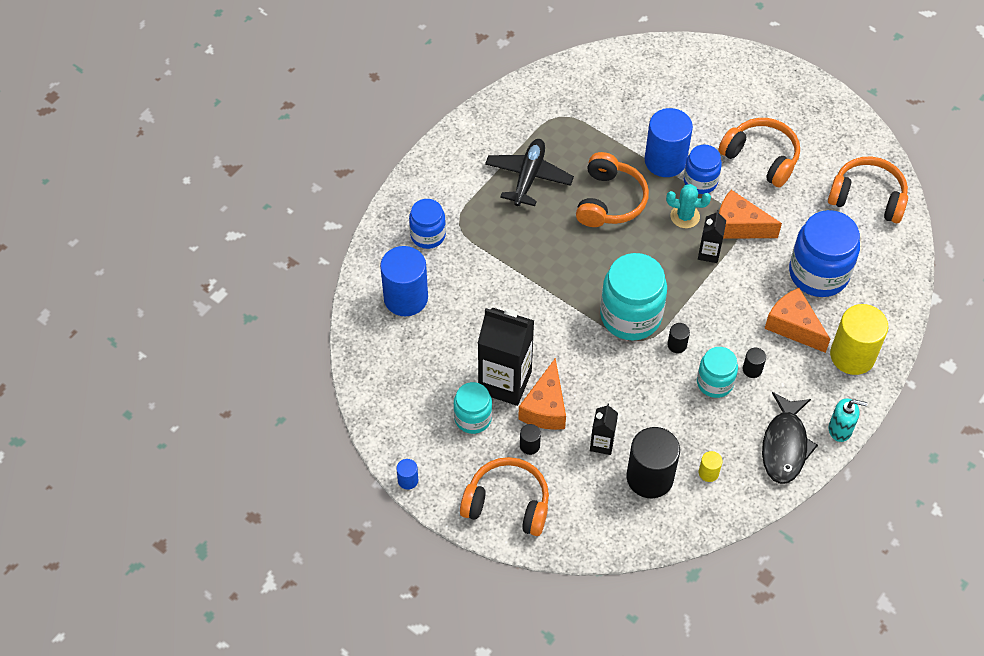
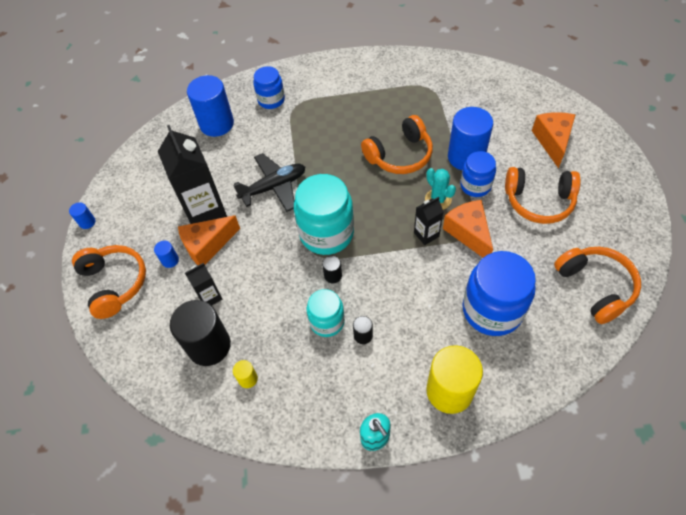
camera: 50 degrees right, 0 degrees up
turquoise jar [454,382,492,434] -> none
black plane [485,139,574,206] -> black plane moved to [233,153,305,212]
black cylinder [520,424,541,455] -> blue cylinder [154,241,179,268]
orange headphones [718,118,800,187] -> orange headphones turned 105 degrees clockwise [505,167,581,224]
black fish [762,392,818,484] -> none
orange cheese [765,288,830,353] -> orange cheese moved to [532,112,575,168]

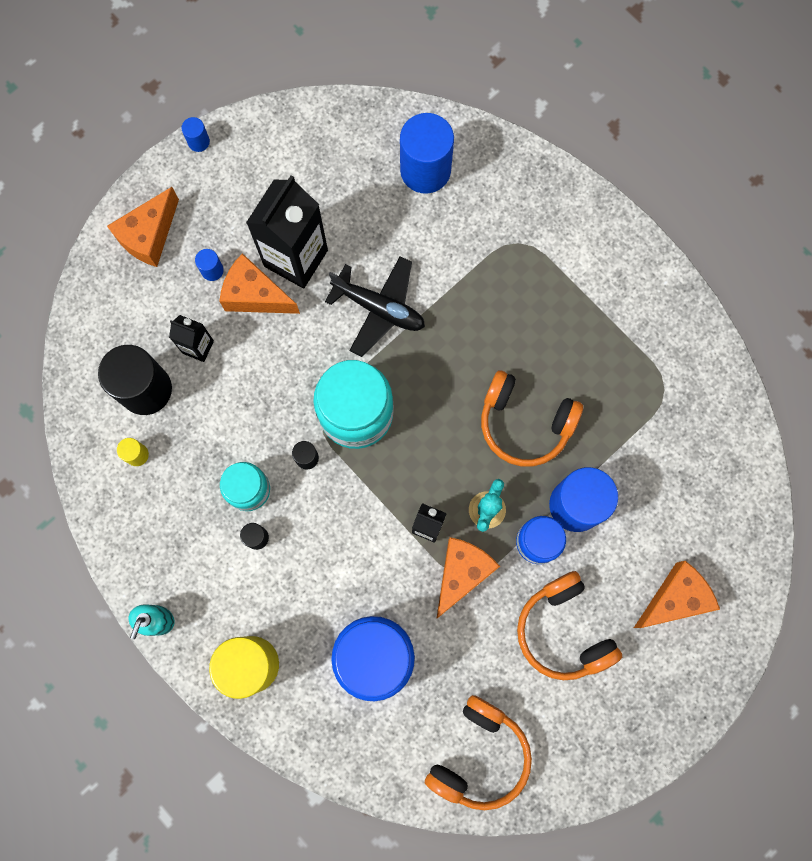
camera: 50 degrees right, 20 degrees up
orange headphones [72,245,146,319] -> orange cheese [107,187,179,267]
blue jar [253,66,285,109] -> none

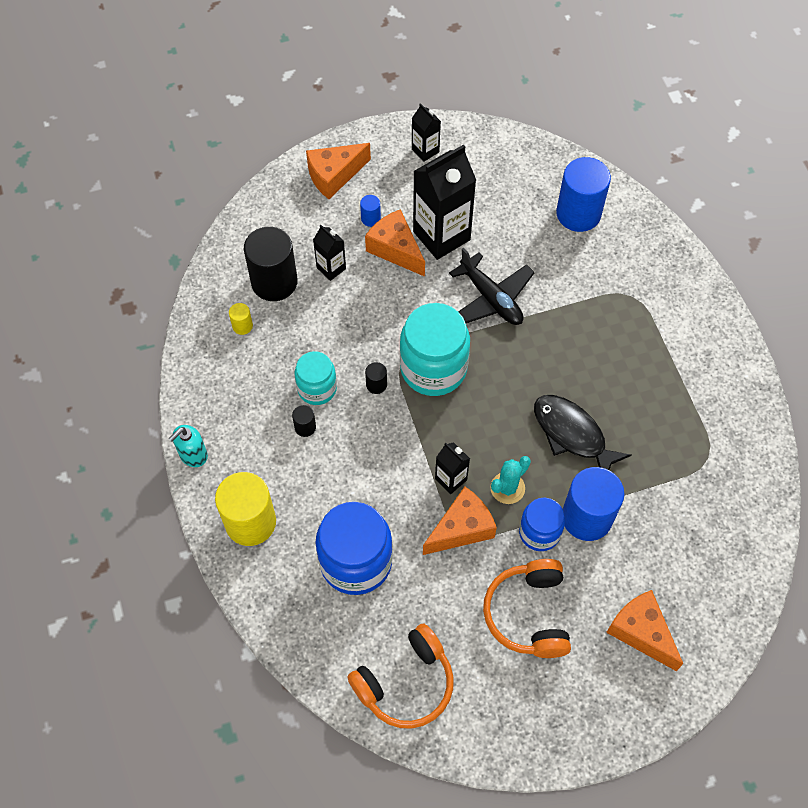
camera: 25 degrees right, 15 degrees down
blue cylinder [181,117,210,152] -> none
orange headphones [481,370,583,467] -> black fish [534,395,632,470]
orange cheese [634,561,720,628] -> orange cheese turned 120 degrees counterclockwise [606,590,683,671]
none -> black carton [412,103,441,162]

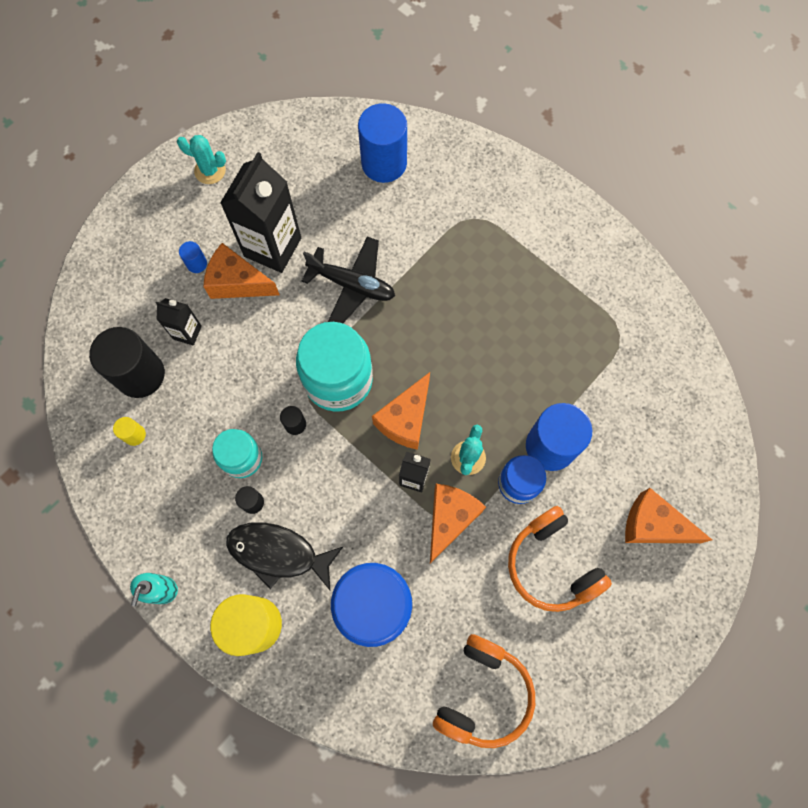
camera: 30 degrees left, 10 degrees up
orange cheese [306,143,371,199] -> orange cheese moved to [372,372,430,450]
black carton [412,103,441,162] -> turquoise cactus [177,135,226,184]
black fish [534,395,632,470] -> black fish moved to [226,522,343,590]

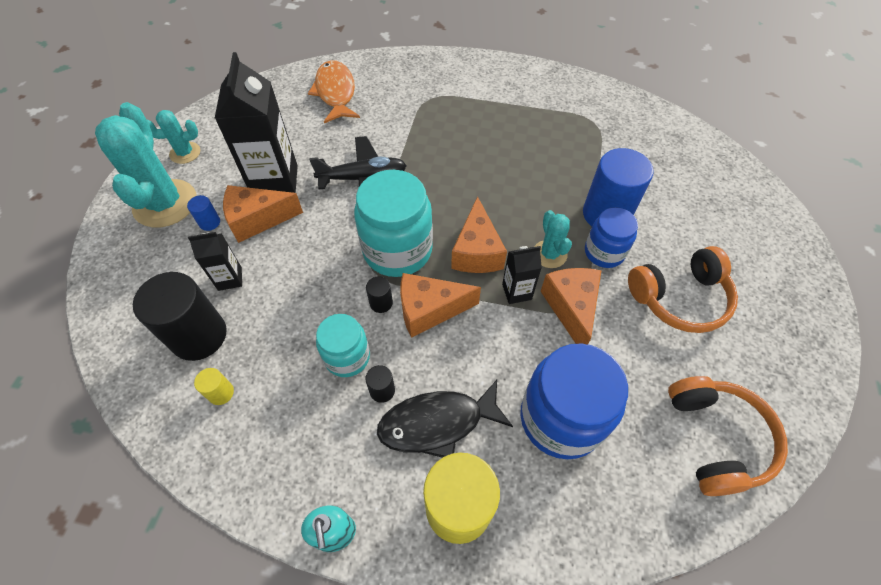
camera: 30 degrees left, 15 degrees down
blue cylinder [358,103,407,183] -> orange fish [308,60,360,123]
orange headphones [508,506,612,612] -> orange headphones turned 45 degrees counterclockwise [628,246,738,333]
orange cheese [625,488,712,543] -> orange cheese moved to [400,273,481,338]
none -> turquoise cactus [95,102,196,228]

